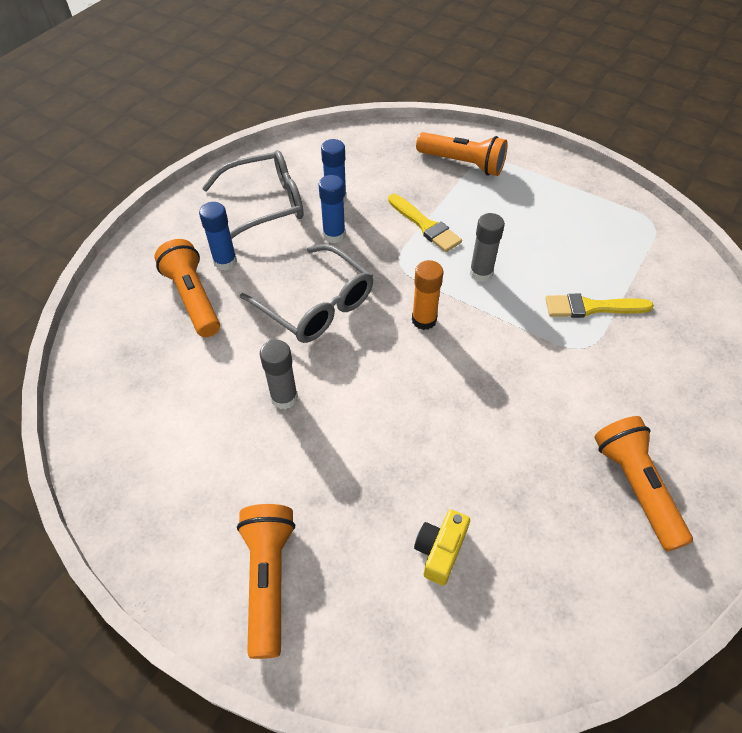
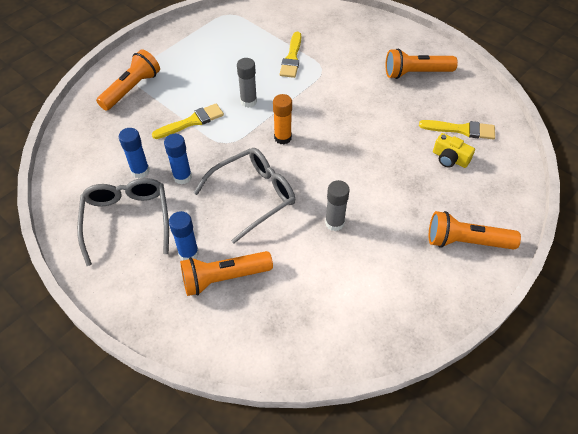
camera: 80 degrees left, 0 degrees up
none -> yellow brush [419,120,495,139]

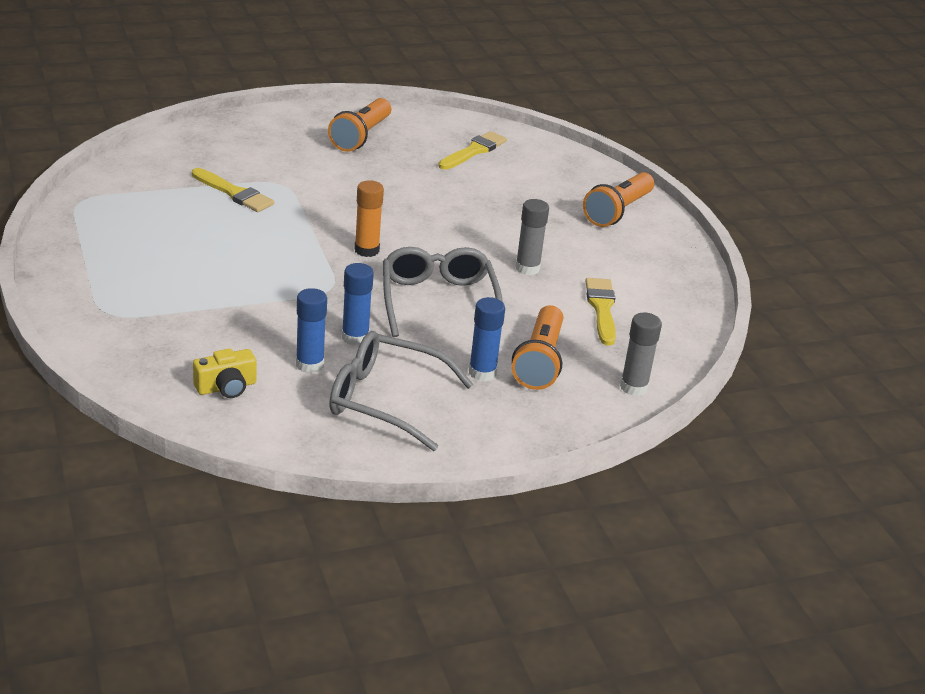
camera: 65 degrees left, 20 degrees down
orange flashlight [96,49,160,111] -> none
yellow brush [152,103,224,139] -> yellow brush moved to [585,278,616,346]
grey glue stick [237,58,257,108] -> grey glue stick moved to [620,313,662,396]
yellow camera [433,133,475,168] -> yellow camera moved to [193,348,256,398]

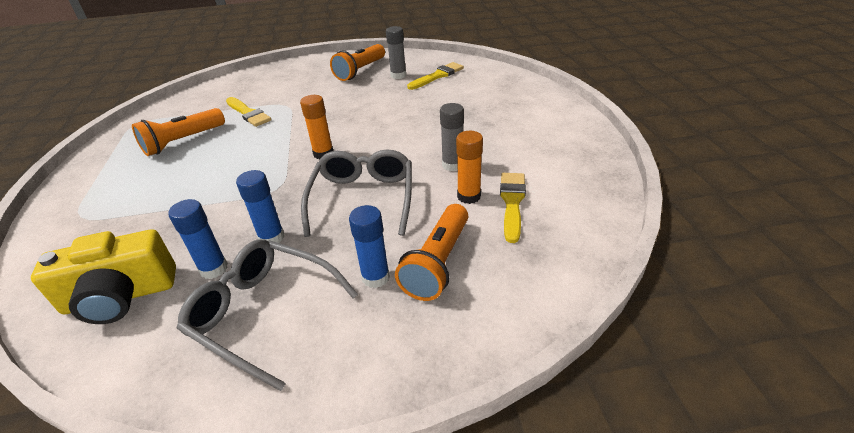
camera: 15 degrees right, 5 degrees up
yellow camera [193,348,256,398] -> yellow camera [31,229,176,324], size x1.79
orange flashlight [583,172,654,227] -> orange flashlight moved to [132,108,225,156]
grey glue stick [620,313,662,396] -> grey glue stick moved to [386,26,406,79]
none -> orange glue stick [456,131,483,204]

